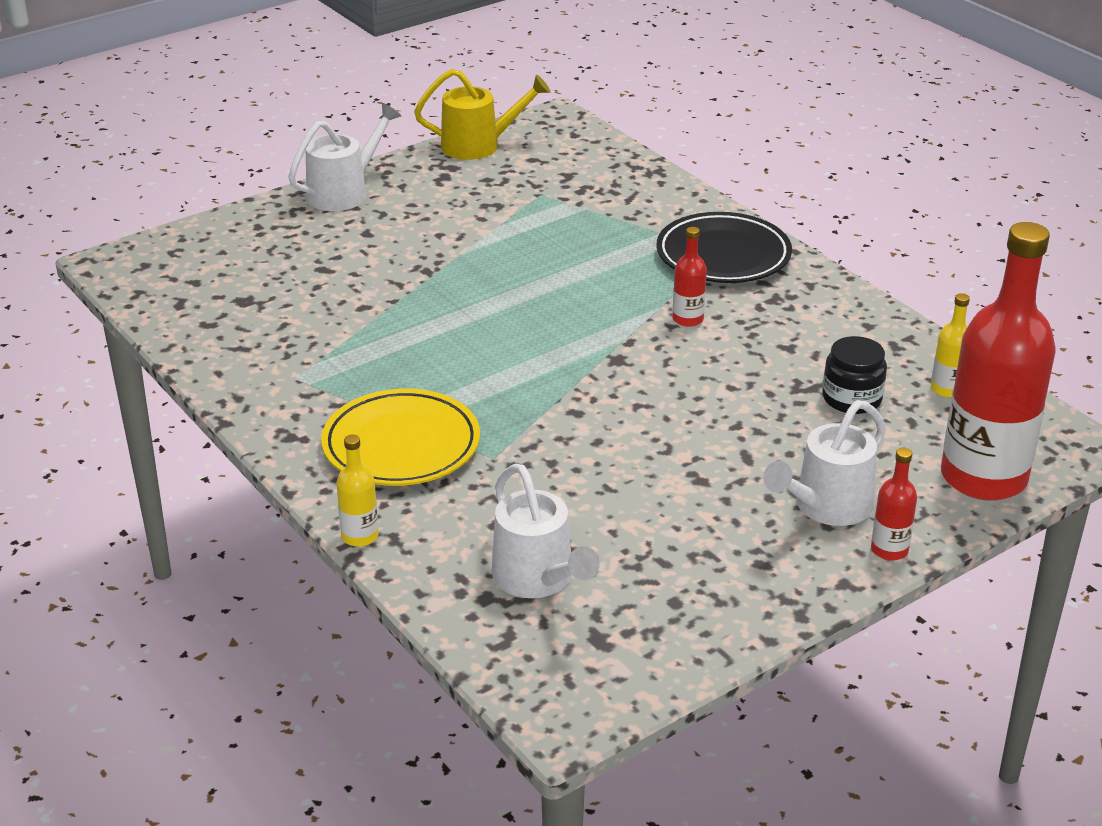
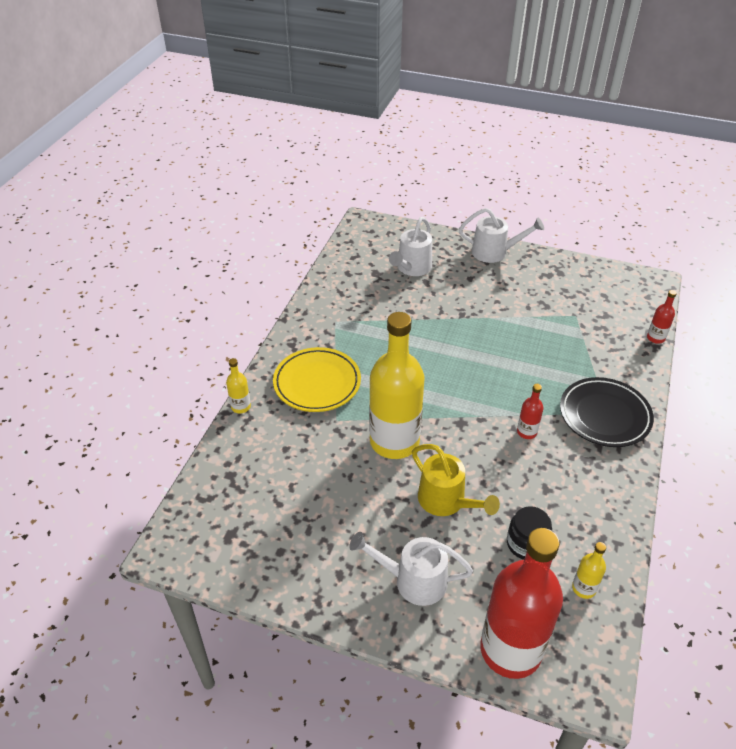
camera: 55 degrees right, 10 degrees up
yellow watering can [414,69,550,160] -> yellow watering can moved to [412,444,500,516]
white watering can [492,464,600,598] -> white watering can moved to [389,217,432,276]
red bottle [871,448,917,561] -> red bottle moved to [647,290,677,344]
none -> yellow bottle [369,312,424,459]

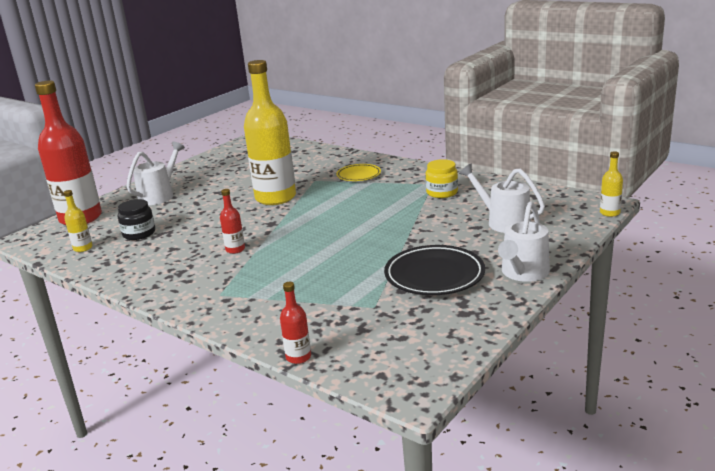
camera: 110 degrees right, 20 degrees down
yellow bottle [226,358,251,413] -> yellow bottle moved to [600,151,623,217]
yellow plate [273,347,361,412] -> yellow plate [336,164,381,181], size x0.61
yellow watering can [412,444,500,516] -> none
black plate [560,377,654,447] -> black plate moved to [384,245,485,295]
none -> yellow jar [426,159,458,198]

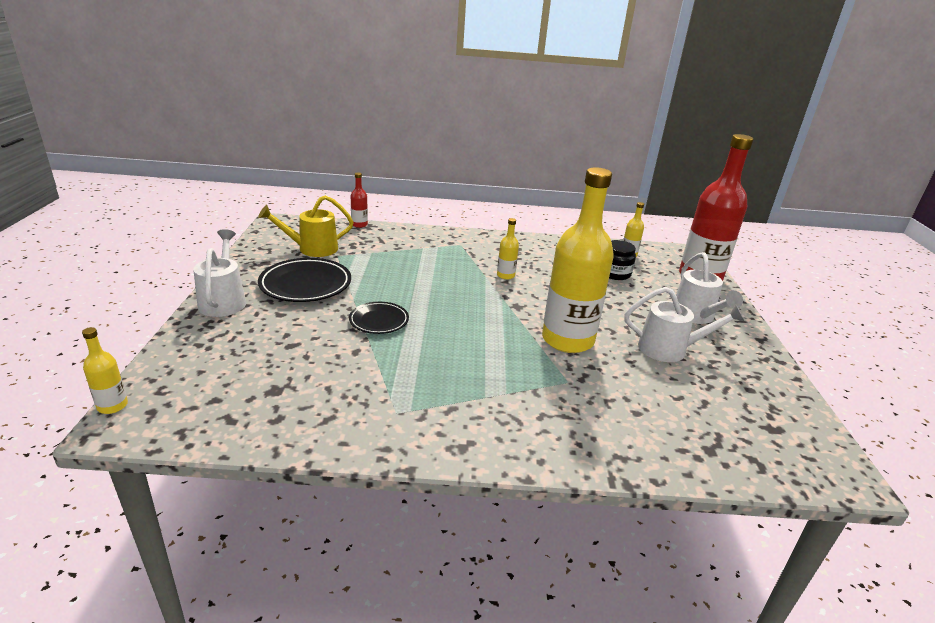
camera: 140 degrees right, 5 degrees up
red bottle [220,189,245,254] -> yellow bottle [497,218,519,280]
yellow plate [336,164,381,181] -> none
yellow jar [426,159,458,198] -> none
white watering can [459,163,545,233] -> white watering can moved to [625,287,745,362]
none -> yellow watering can [258,195,353,257]
none -> black plate [349,302,409,334]

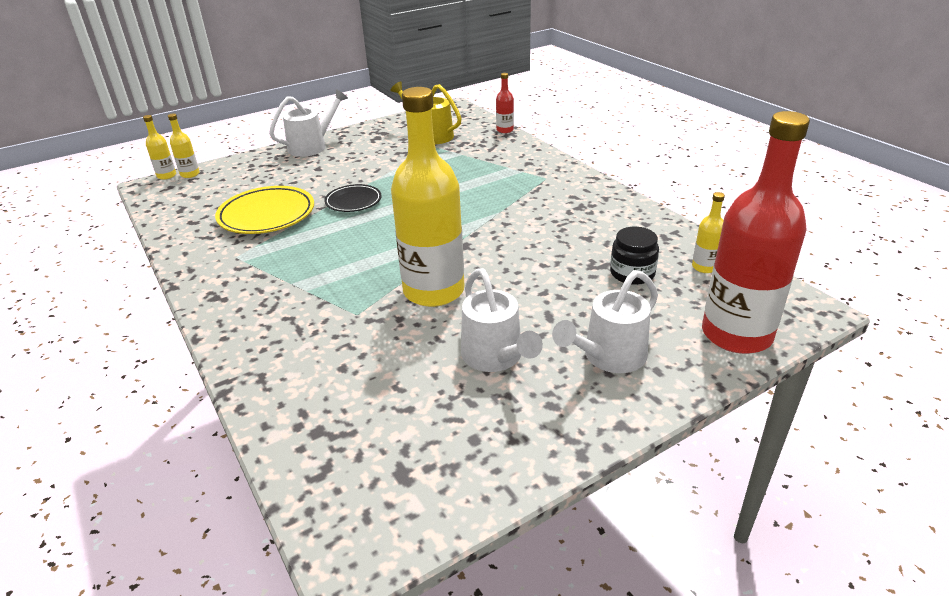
camera: 60 degrees right, 5 degrees up
black plate [258,258,351,302] -> none
yellow bottle [497,218,519,280] -> yellow bottle moved to [168,113,200,178]
none -> yellow plate [215,186,314,234]

